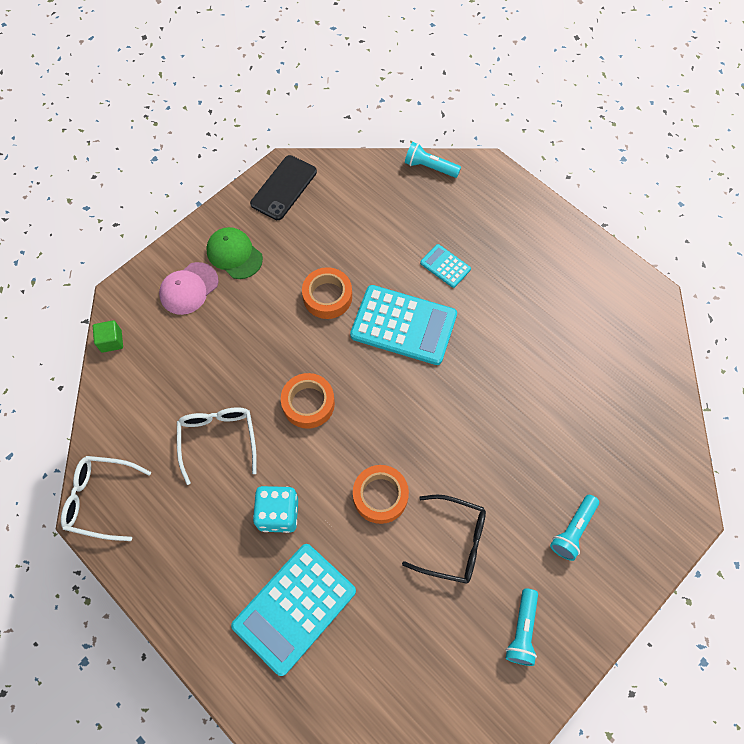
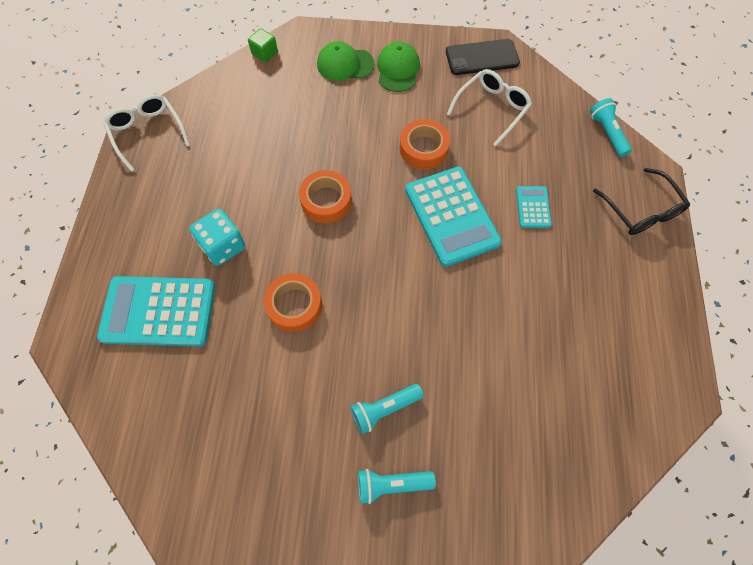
camera: 50 degrees right, 0 degrees up
pink cap [159,262,218,315] -> green cap [317,41,374,81]
white glasses [177,407,257,485] -> white glasses moved to [447,69,532,146]
black glasses [402,494,486,584] -> black glasses moved to [593,168,690,235]
turquoise flashlight [506,588,538,666] -> turquoise flashlight moved to [350,384,424,434]

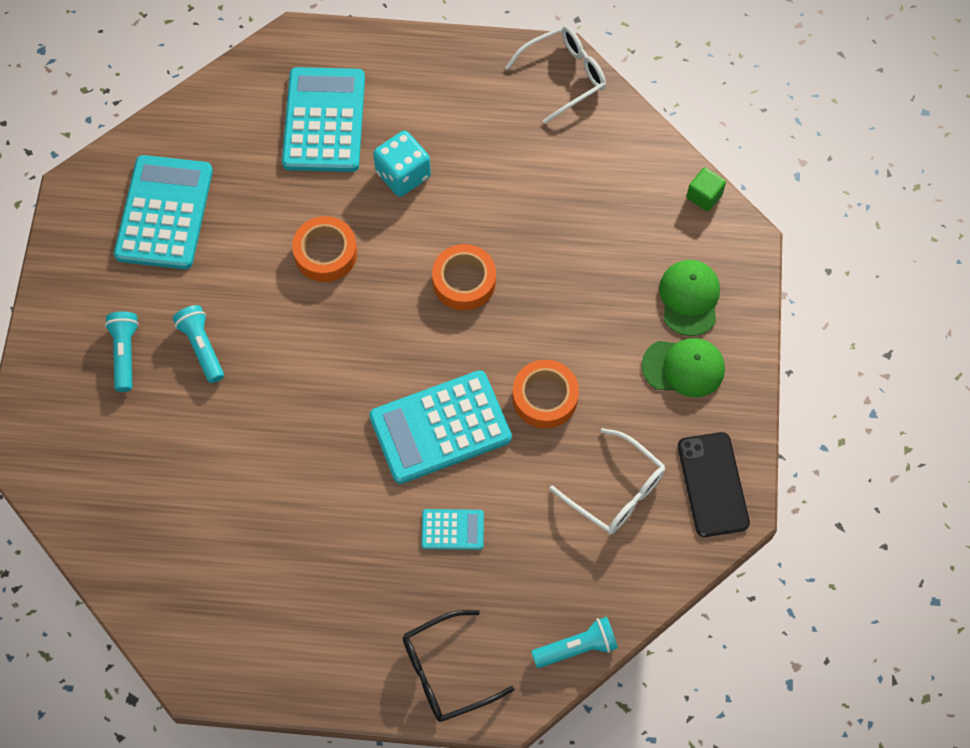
camera: 90 degrees right, 0 degrees up
none -> turquoise calculator [114,155,213,269]

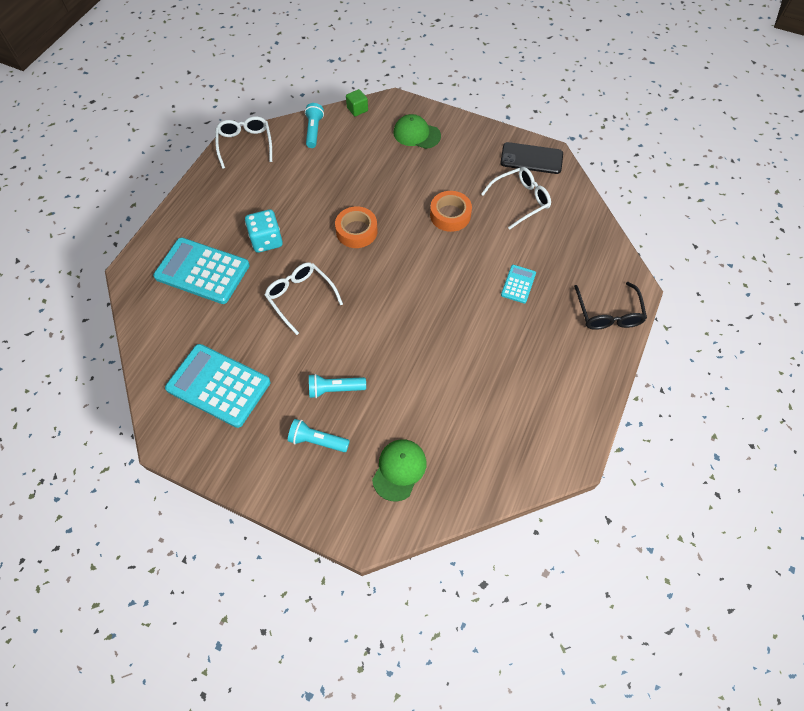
camera: 70 degrees left, 5 degrees down
orange tape [292,216,357,282] -> white glasses [265,262,343,335]
turquoise calculator [369,370,512,484] -> none
turquoise flashlight [531,617,618,668] -> turquoise flashlight moved to [305,103,324,148]
green cap [641,338,725,397] -> green cap moved to [372,439,427,501]

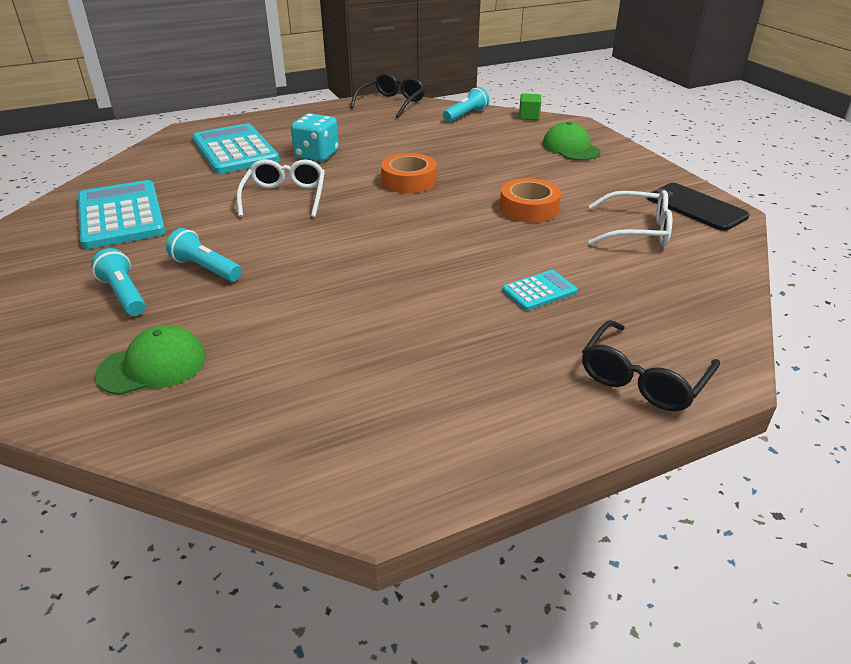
camera: 40 degrees right, 25 degrees down
white glasses [215,116,272,169] -> black glasses [350,73,425,118]

